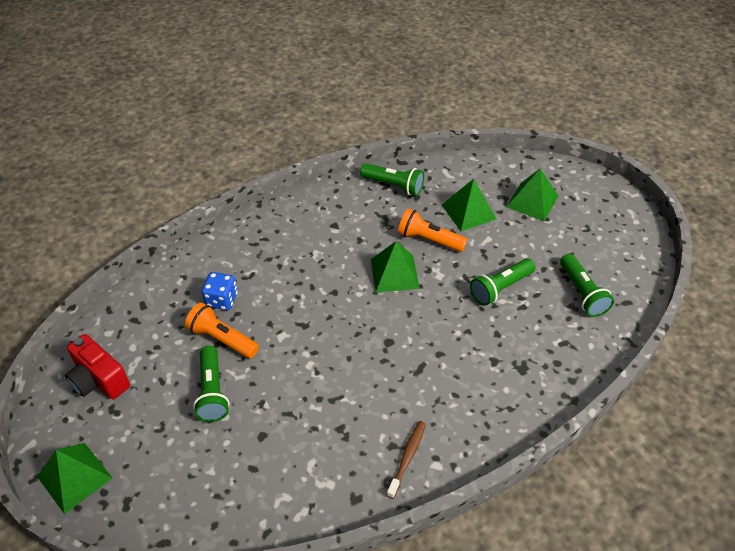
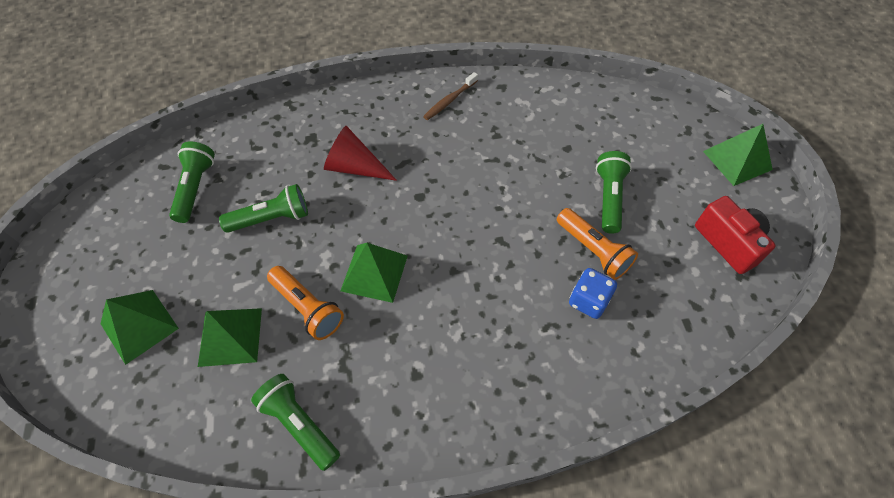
camera: 160 degrees left, 10 degrees up
none -> red cone [324,126,397,181]

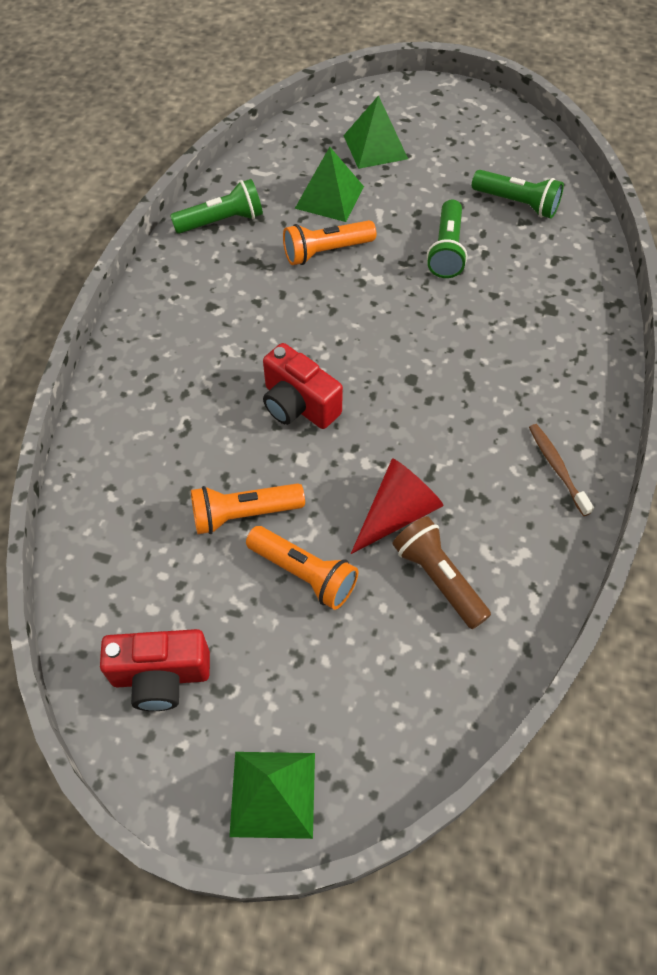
camera: 115 degrees right, 0 degrees up
red cone [324,126,397,181] -> red cone moved to [351,459,444,554]
green pyramid [340,243,408,303] -> none
blue dice [569,268,617,319] -> none
green flashlight [596,151,632,233] -> orange flashlight [246,526,358,610]
none -> red camera [263,343,343,429]
none -> brown flashlight [393,516,491,629]

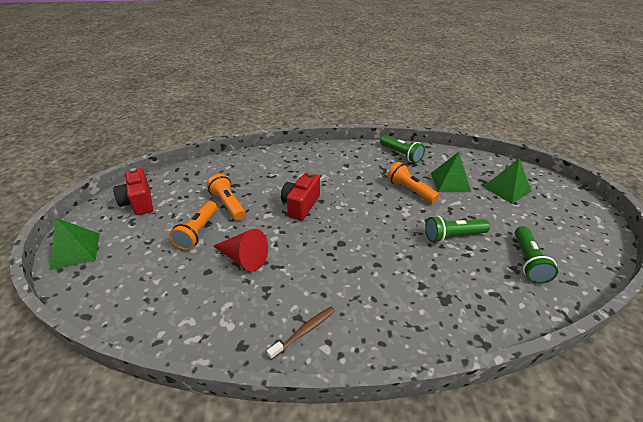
camera: 70 degrees right, 20 degrees down
brown flashlight [393,516,491,629] -> none

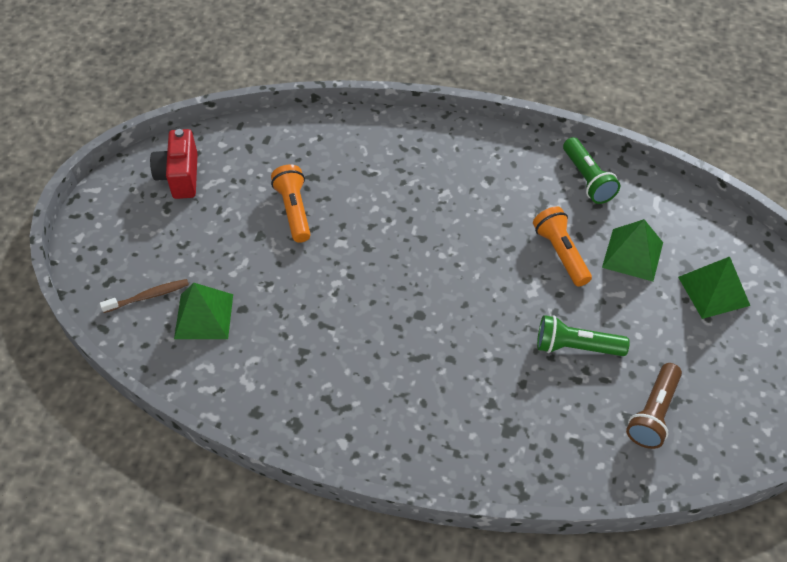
camera: 20 degrees right, 15 degrees up
green pyramid [49,218,100,271] -> green pyramid moved to [174,283,233,339]
orange flashlight [169,201,217,250] -> none
red cone [213,229,268,271] -> none
brown toothbrush [267,306,335,360] -> brown toothbrush moved to [100,279,189,313]
red camera [281,172,320,221] -> none
green flashlight [515,226,558,284] -> brown flashlight [626,363,682,449]

